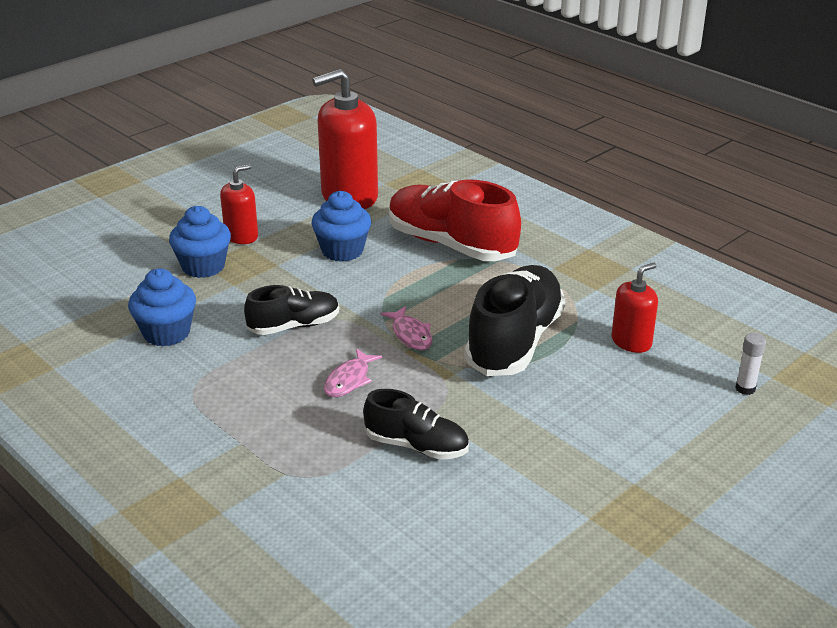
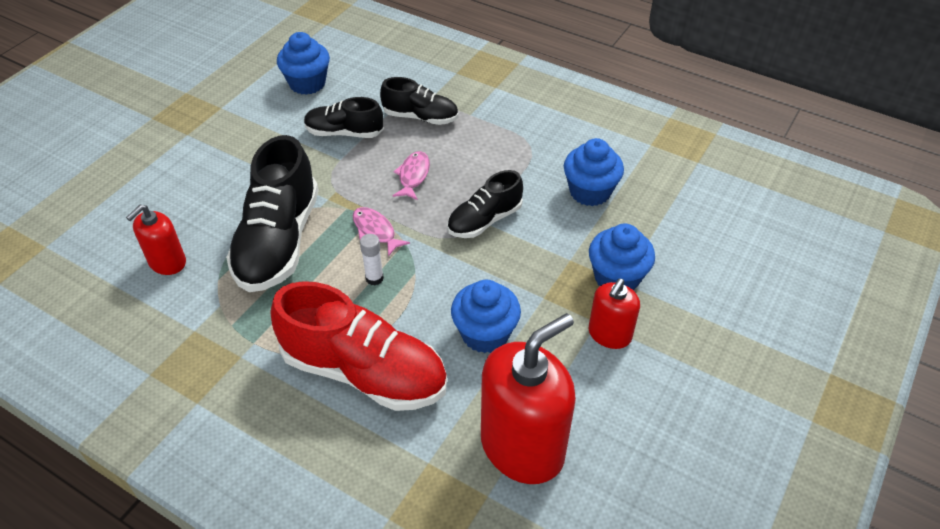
camera: 165 degrees right, 15 degrees up
white glue stick [735,333,766,395] -> white glue stick moved to [360,234,384,285]
none -> blue cupcake [277,32,330,95]
none -> black shoe [380,77,458,125]

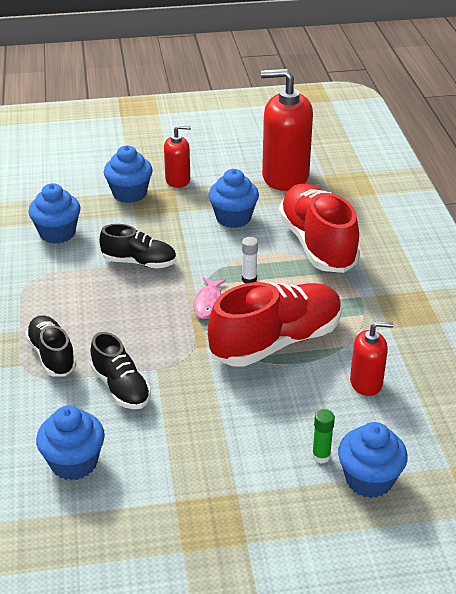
camera: 130 degrees left, 10 degrees down
black shoe [226,135,319,292] -> red shoe [208,282,342,367]
pink fish [393,151,430,200] -> none
none -> green glue stick [312,409,335,464]
none -> blue cupcake [338,422,408,498]

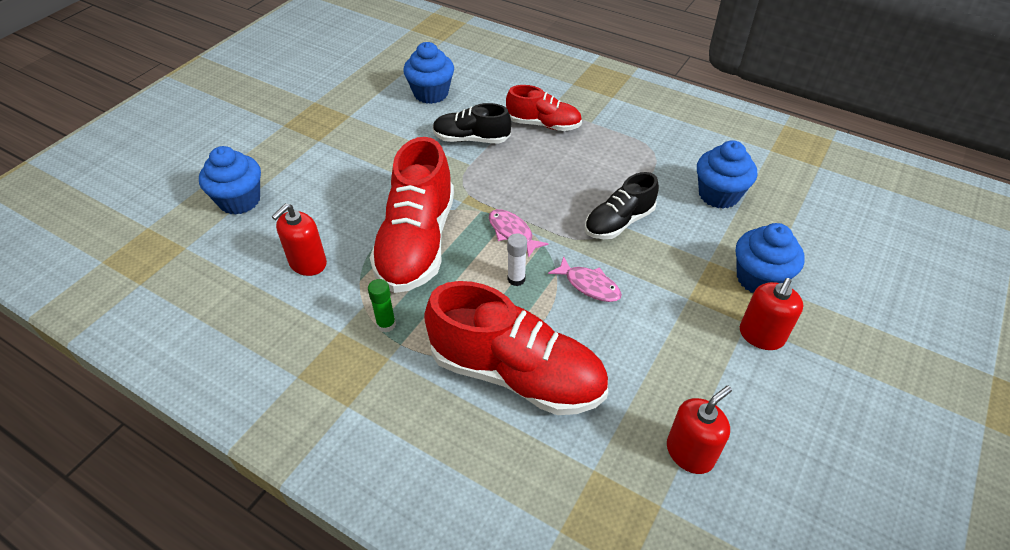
camera: 130 degrees right, 10 degrees up
black shoe [26,315,77,376] -> red shoe [506,85,582,131]
blue cupcake [208,169,259,228] -> none
red soap dispenser [261,69,313,191] -> red soap dispenser [667,386,732,474], size x0.53
green glue stick [312,409,335,464] -> green glue stick moved to [368,279,396,333]
none -> pink fish [548,256,622,302]

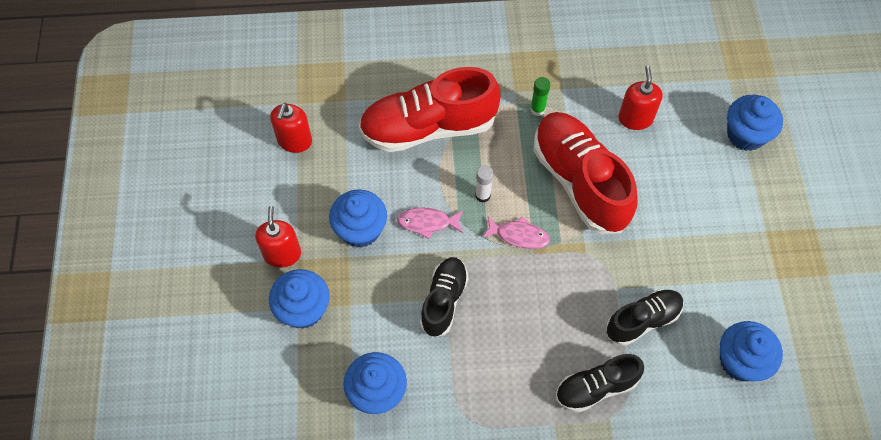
camera: 145 degrees right, 15 degrees up
red shoe [506,85,582,131] -> black shoe [556,354,644,413]
none -> blue cupcake [329,189,387,248]

